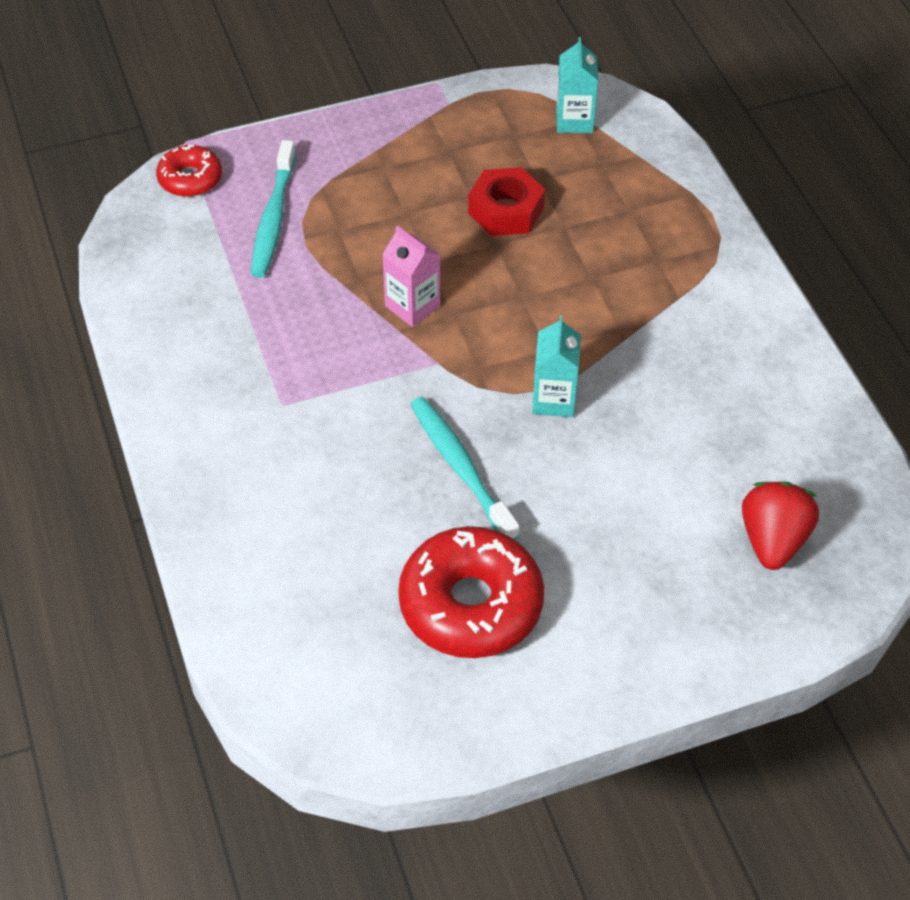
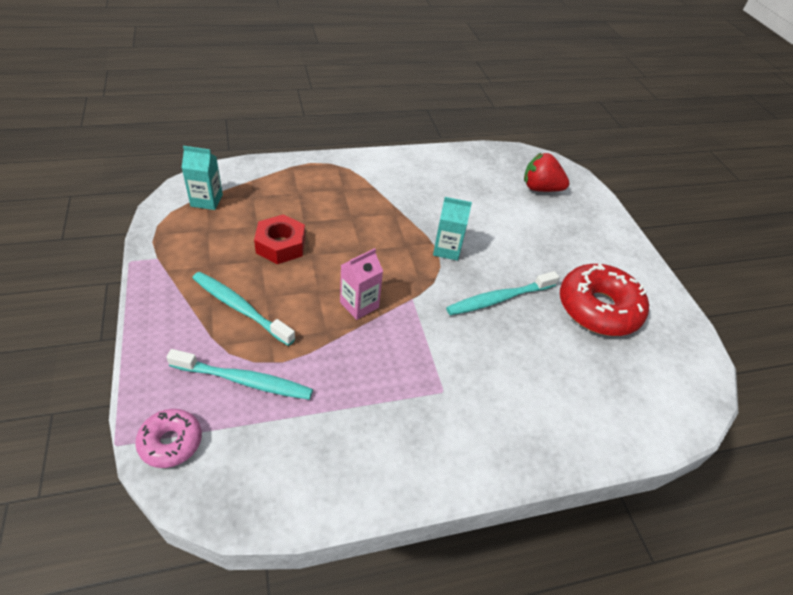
camera: 90 degrees left, 5 degrees down
red donut [156,145,222,197] -> pink donut [135,409,202,468]
none -> turquoise toothbrush [193,272,296,346]

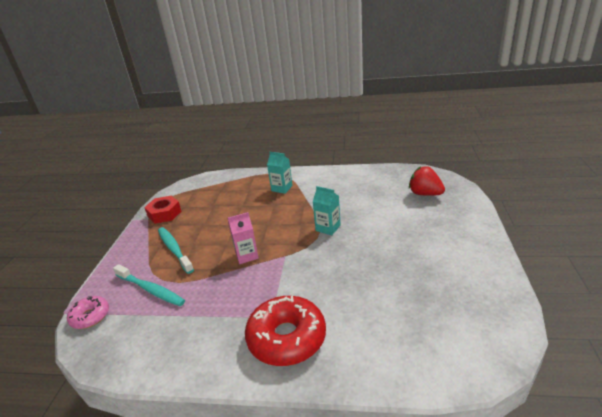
camera: 30 degrees right, 15 degrees down
turquoise carton [182,146,223,210] -> turquoise carton moved to [267,152,293,194]
red nut [254,214,305,264] -> red nut moved to [144,196,181,224]
turquoise toothbrush [446,271,559,315] -> none
red donut [560,264,649,336] -> red donut moved to [245,296,326,366]

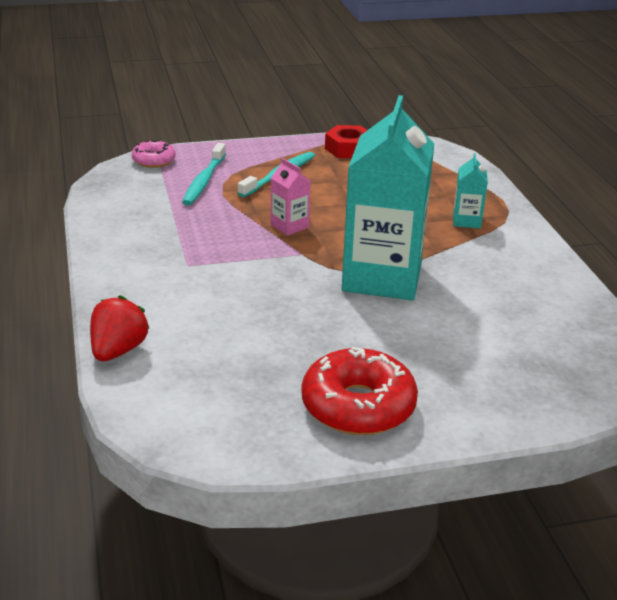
camera: 65 degrees right, 0 degrees up
red donut [245,296,326,366] -> red donut moved to [301,347,418,435]
turquoise carton [313,186,341,235] -> turquoise carton [342,95,434,300], size x2.37
red strawberry [409,166,445,196] -> red strawberry moved to [90,295,150,361]

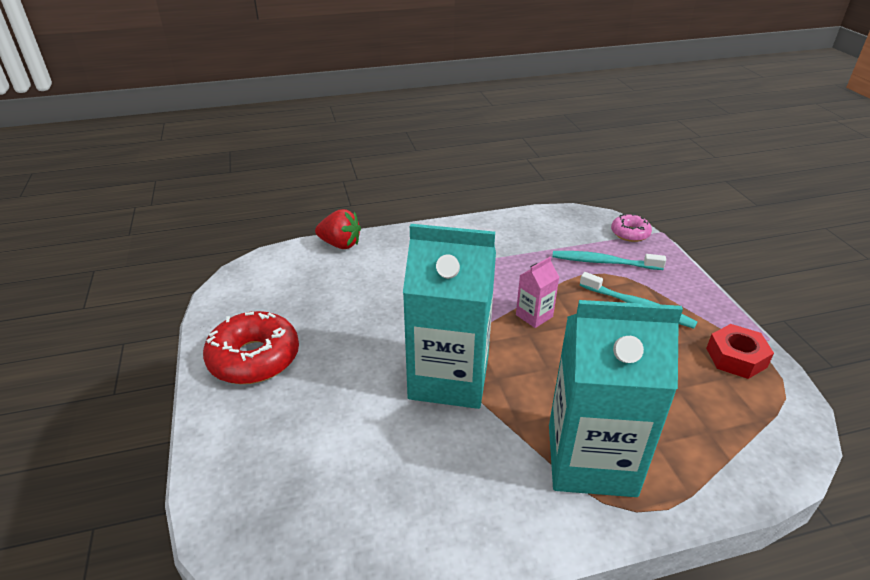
camera: 90 degrees right, 5 degrees up
turquoise carton [453,153,488,229] -> turquoise carton [549,300,683,497], size x2.37

